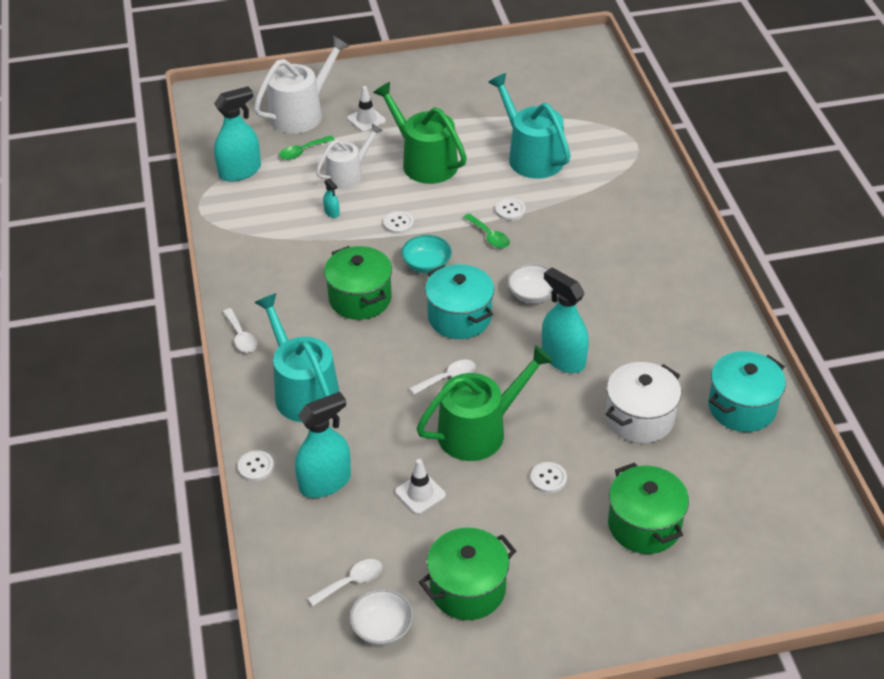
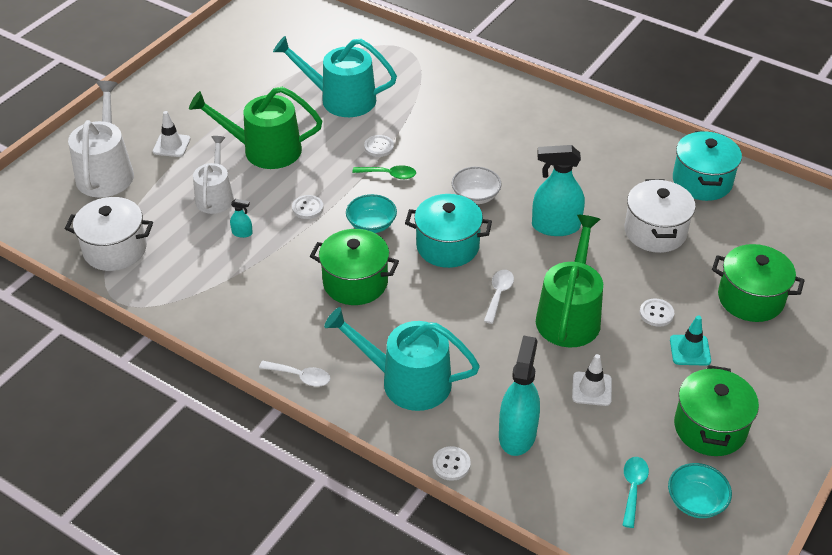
camera: 45 degrees left, 0 degrees up
turquoise spray bottle [214,86,261,182] -> white pot [65,197,153,271]
green spoon [279,136,335,160] -> none
white spoon [308,559,382,606] -> turquoise spoon [622,457,649,528]
white bowl [350,589,413,646] -> turquoise bowl [668,463,732,518]
none -> turquoise traffic cone [670,315,711,366]

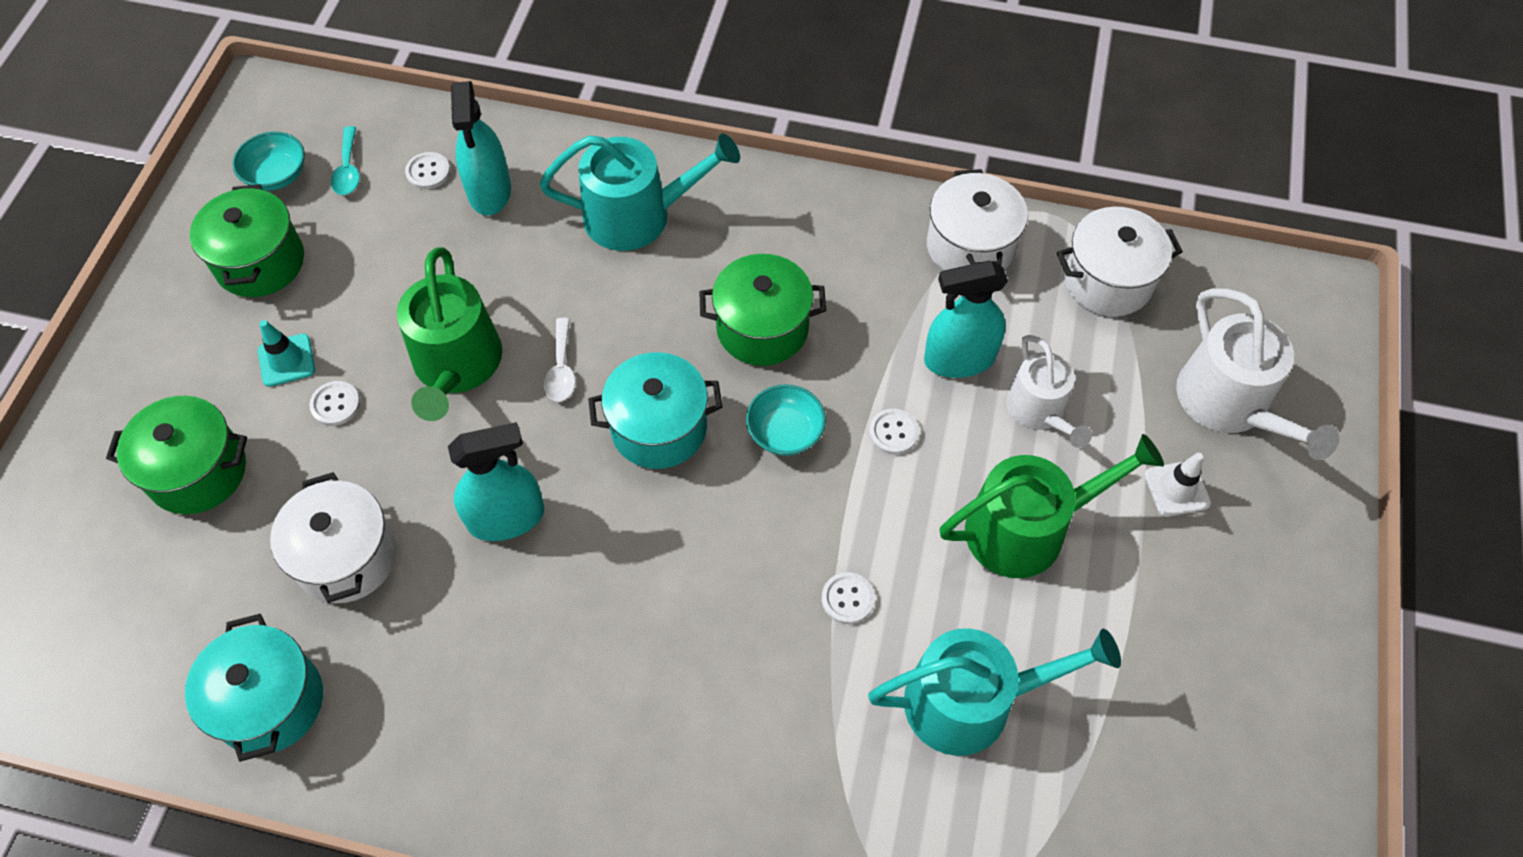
camera: 160 degrees right, 15 degrees up
turquoise spray bottle [230,199,253,238] -> turquoise spray bottle [924,261,1008,378], size x2.33
white spoon [259,361,330,387] -> none
green spoon [352,165,416,179] -> none
white button [433,446,471,481] -> white button moved to [405,152,450,189]
white bowl [452,167,501,204] -> none
white traffic cone [572,354,612,406] -> none
none -> white pot [927,169,1028,271]

